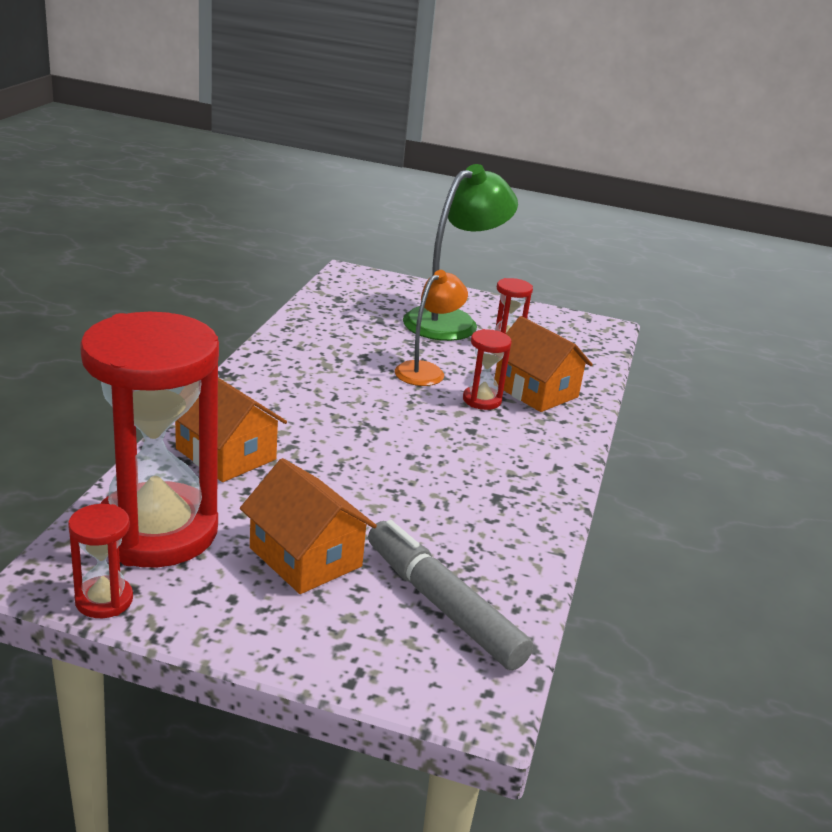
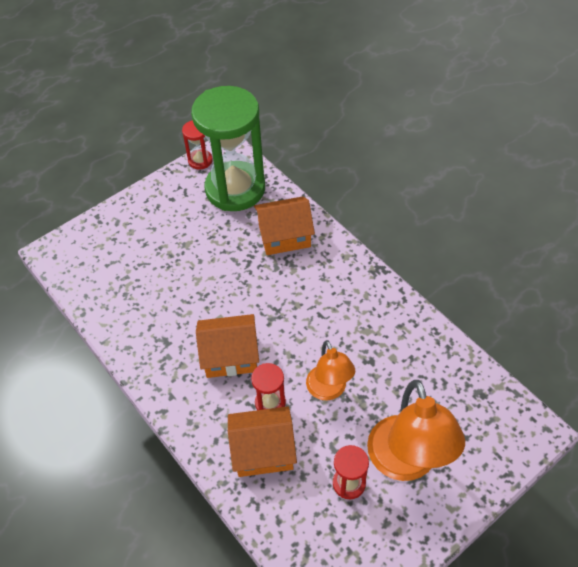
camera: 130 degrees right, 25 degrees up
red hourglass [80,312,219,567] -> green hourglass [191,86,265,211]
orange house [240,458,377,594] -> orange house moved to [196,314,259,378]
grey marker [368,520,533,670] -> none
green lamp [403,164,518,341] -> orange lamp [367,380,465,481]

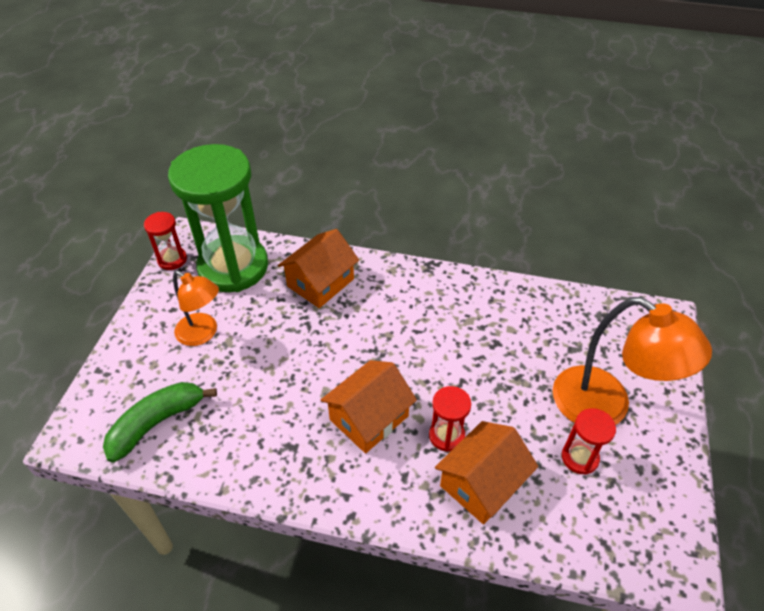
camera: 40 degrees left, 5 degrees down
orange lamp [306,340,355,401] -> orange lamp moved to [173,271,219,346]
none -> green banana [103,382,217,462]

